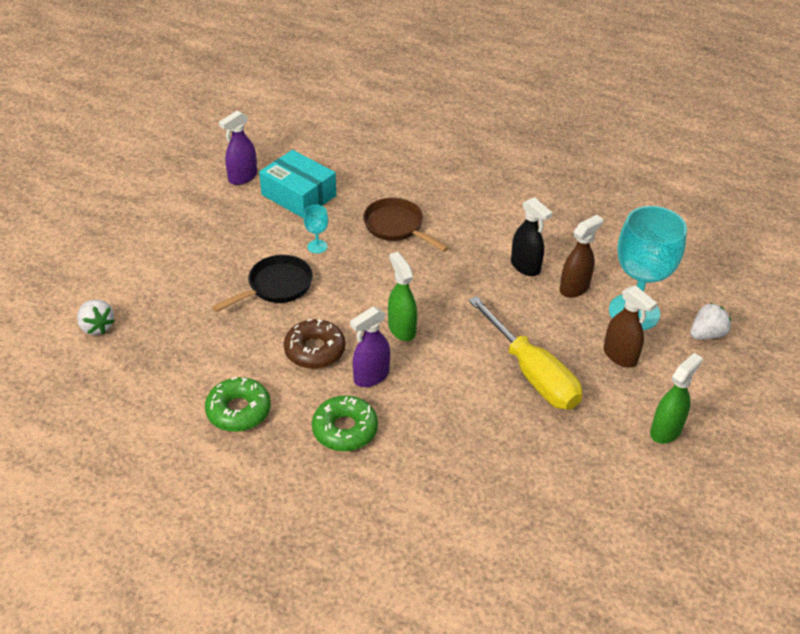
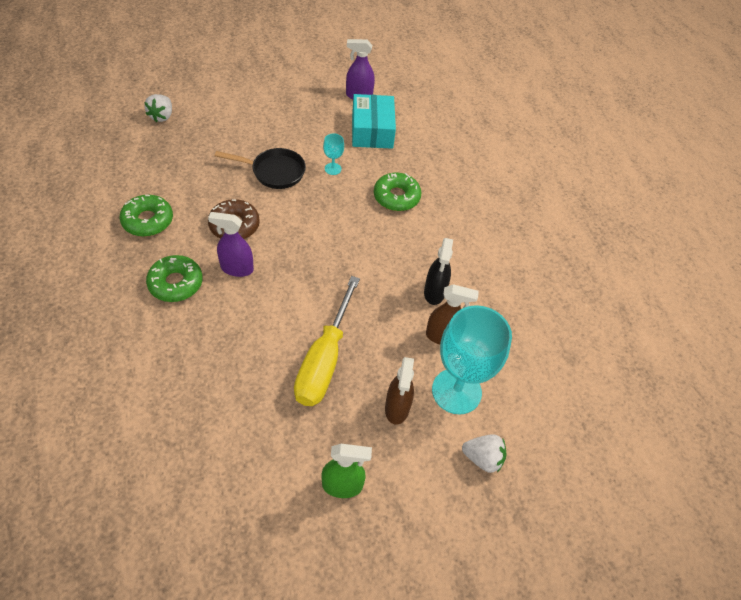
camera: 45 degrees right, 10 degrees up
brown pan [363,198,449,252] -> green donut [374,173,422,211]
green spray bottle [388,252,417,341] -> none

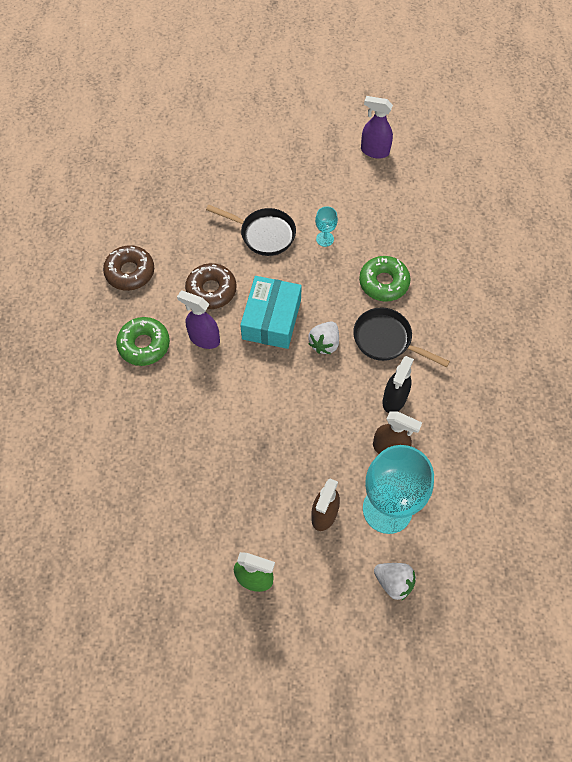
camera: 20 degrees right, 10 degrees up
green donut [120,195,173,237] -> brown donut [103,245,154,291]
white strawberry [144,94,172,122] -> white strawberry moved to [308,321,339,354]
yellow screwdriver [294,276,360,406] -> none
turquoise box [352,94,396,149] -> turquoise box moved to [240,276,302,349]
none -> black pan [353,307,450,367]

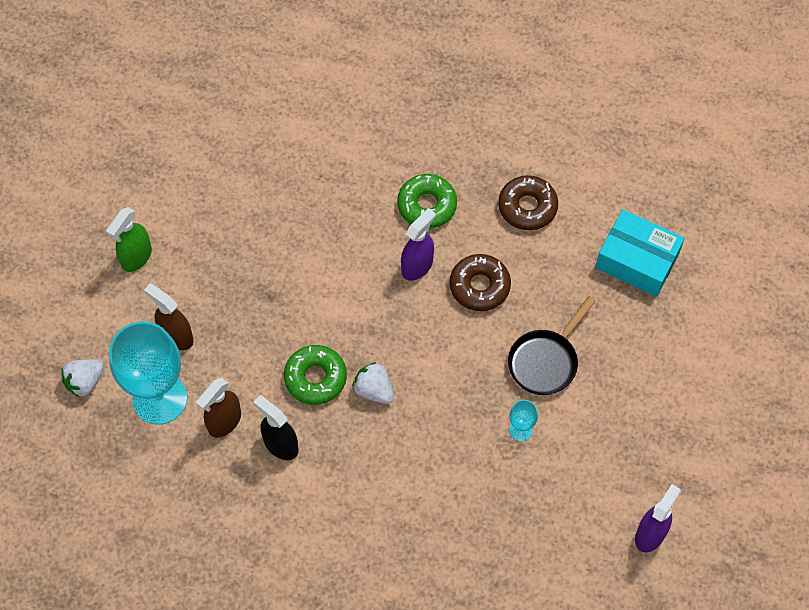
camera: 105 degrees right, 0 degrees up
turquoise box [240,276,302,349] -> turquoise box moved to [595,210,685,297]
black pan [353,307,450,367] -> none
green donut [359,256,411,302] -> green donut moved to [284,345,347,405]

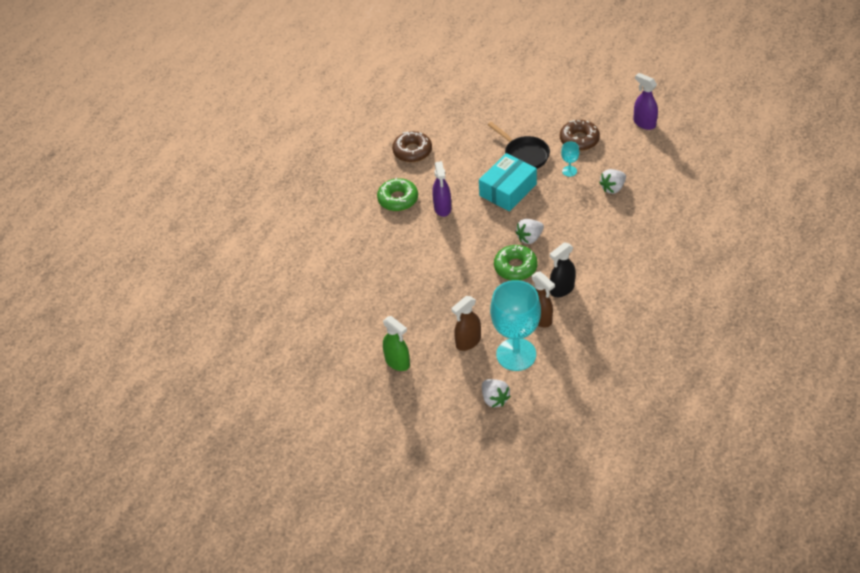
camera: 75 degrees left, 15 degrees down
purple spray bottle [401,208,435,281] -> purple spray bottle turned 150 degrees counterclockwise [432,161,451,217]
brown donut [450,254,511,311] -> brown donut moved to [560,120,600,151]
turquoise box [595,210,685,297] -> turquoise box moved to [479,153,537,211]
none -> white strawberry [599,169,626,194]

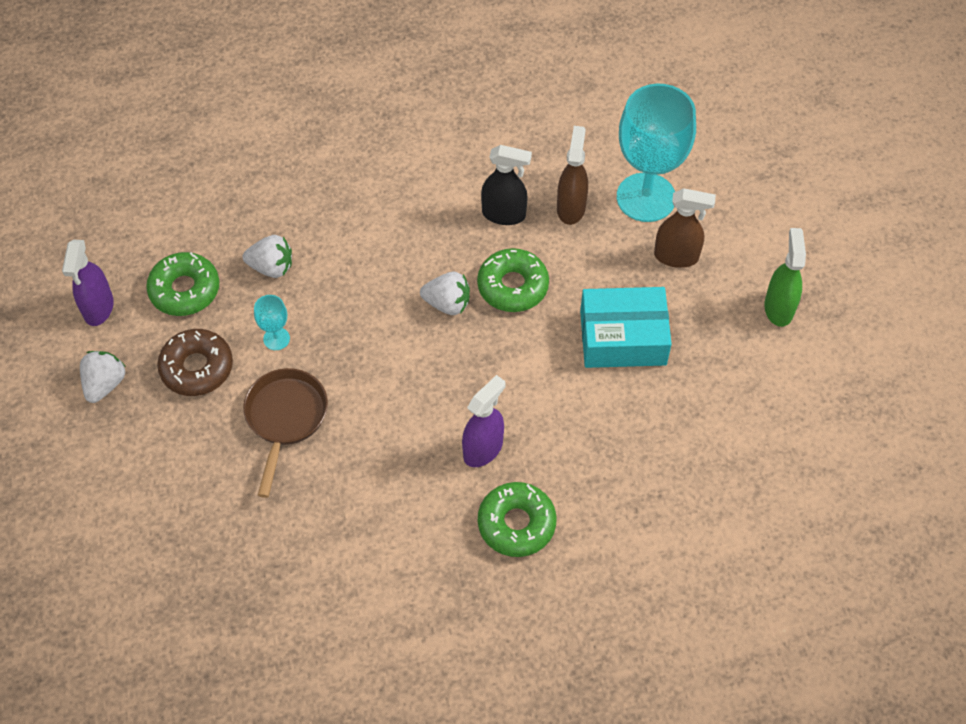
camera: 135 degrees left, 10 degrees up
brown donut [392,131,432,162] -> none
turquoise box [479,153,537,211] -> turquoise box moved to [580,287,672,368]
white strawberry [482,379,511,407] -> white strawberry moved to [80,351,126,403]
black pan [488,122,550,169] -> brown pan [243,368,328,498]
none -> green donut [146,252,219,316]

